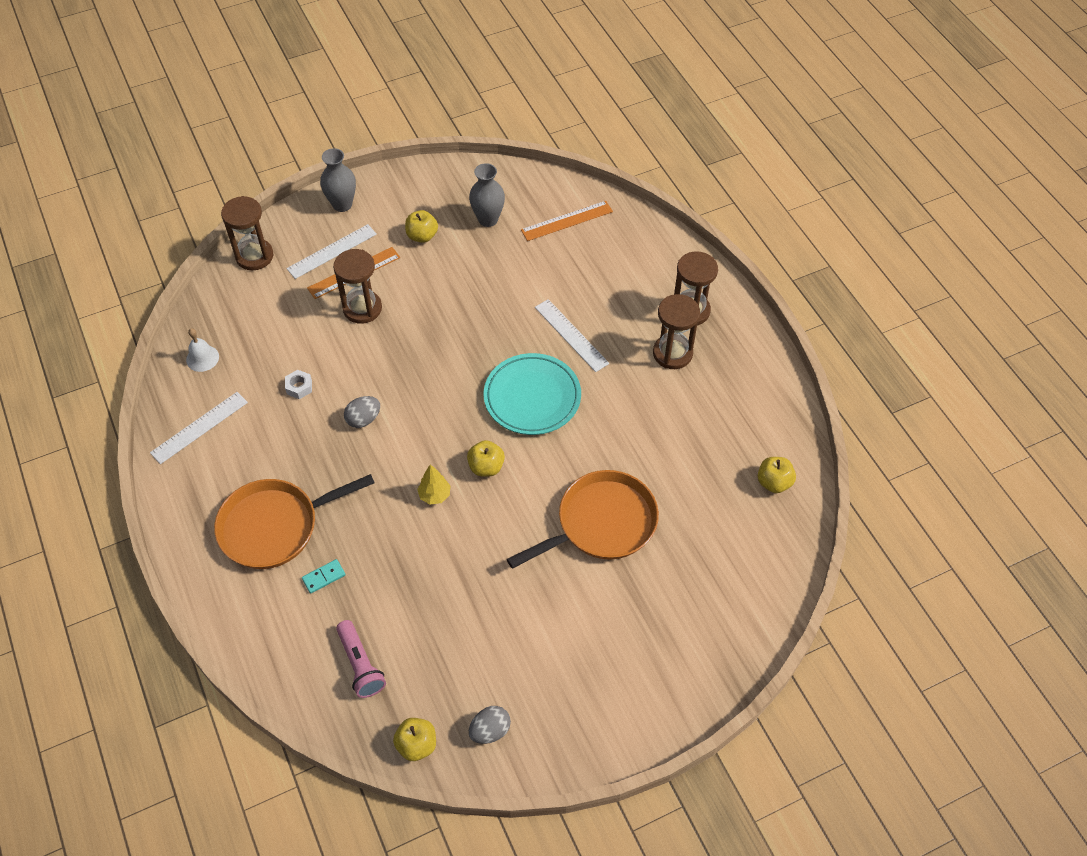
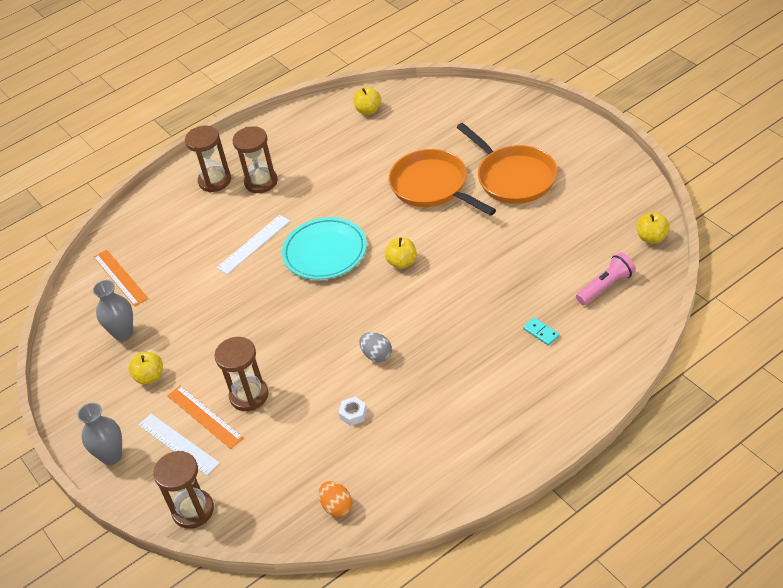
camera: 95 degrees left, 10 degrees down
white ruler [150,392,248,464] -> none
white bell [186,328,219,372] -> orange egg [319,481,352,517]
orange pan [214,474,375,569] -> orange pan moved to [457,123,557,204]
yellow tree [417,464,451,505] -> none
grey egg [469,706,511,744] -> none

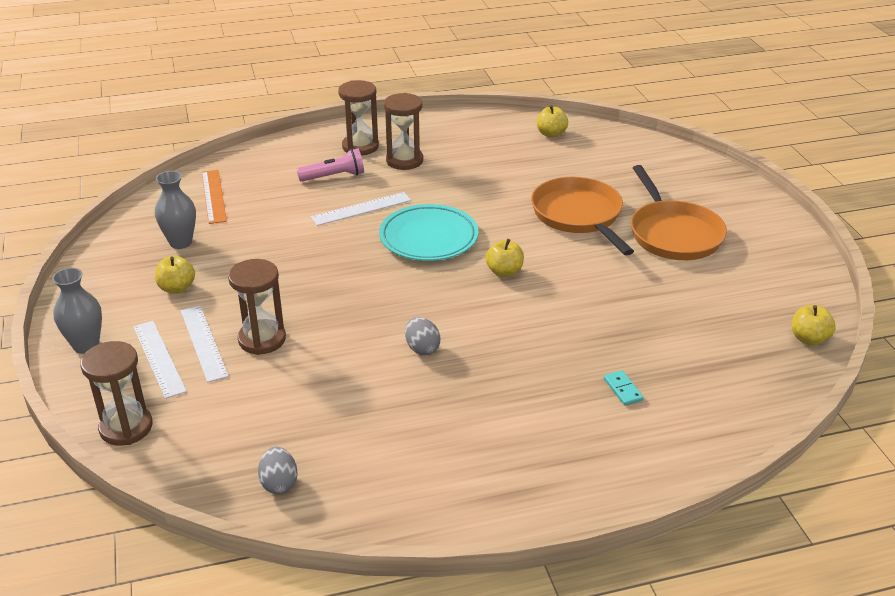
camera: 15 degrees right, 10 degrees down
orange ruler [167,386,244,449] -> white ruler [181,306,229,382]
orange egg [319,481,352,517] -> grey egg [258,447,298,494]
white nut [338,397,367,426] -> none
pink flashlight [576,252,636,305] -> pink flashlight moved to [297,149,364,182]

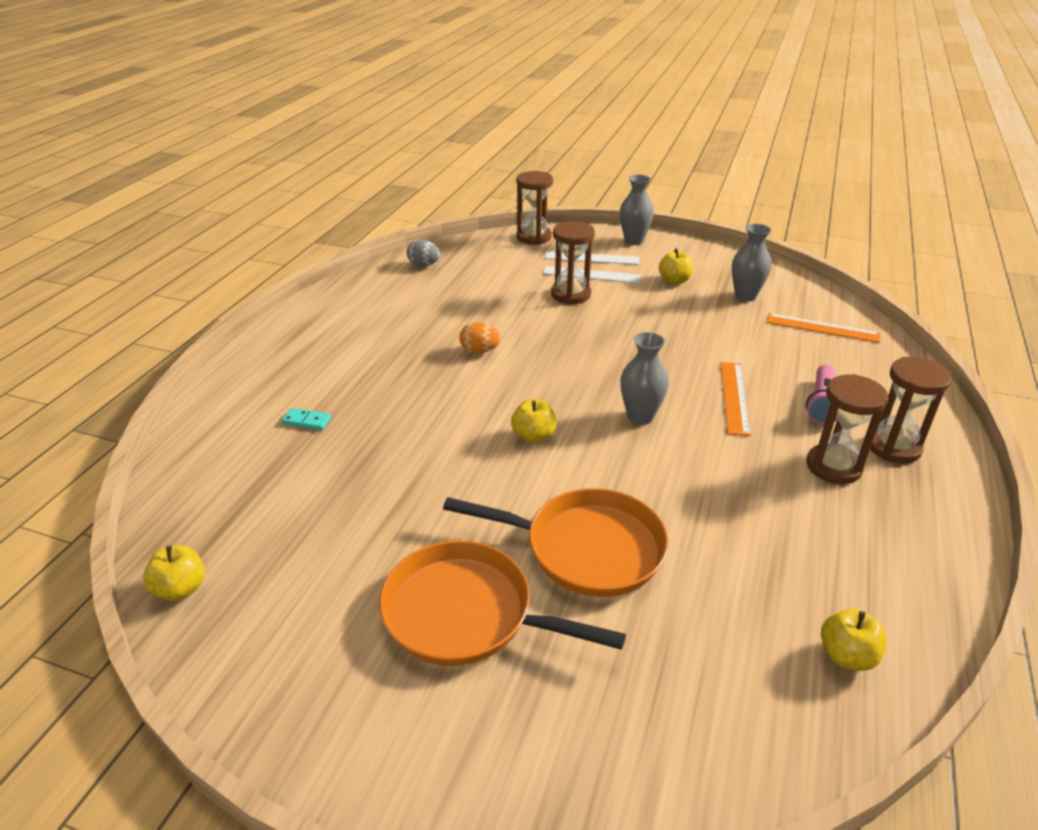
camera: 125 degrees right, 0 degrees up
white ruler [311,192,411,226] -> orange ruler [721,362,751,436]
turquoise plate [379,204,478,261] -> grey vase [620,332,669,425]
grey egg [405,317,441,355] -> orange egg [459,322,501,353]

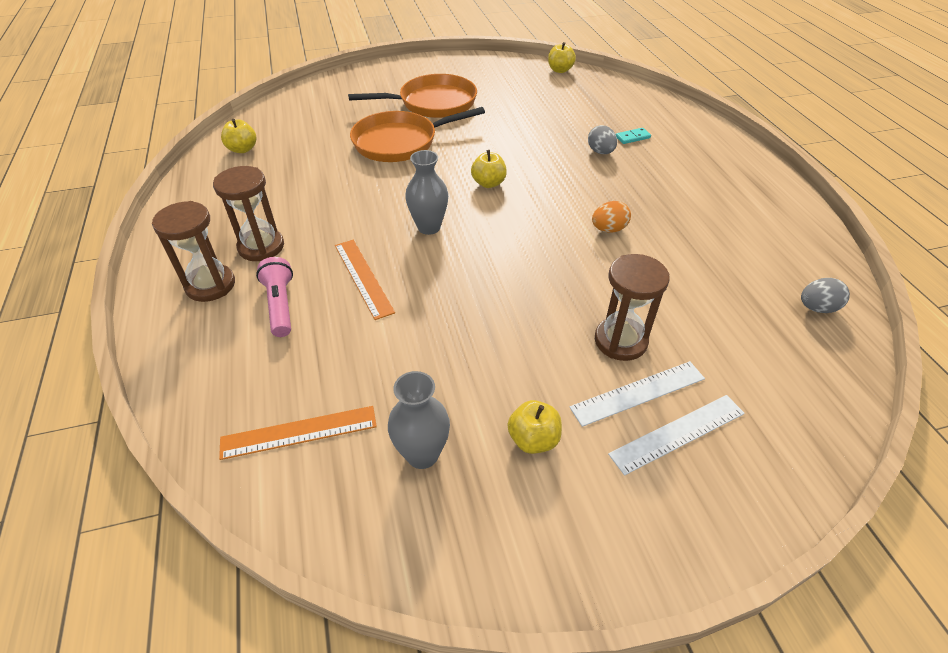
camera: 145 degrees right, 10 degrees up
brown hourglass [516,171,553,245] -> none
grey vase [620,175,654,245] -> none
none -> grey egg [588,125,617,154]

